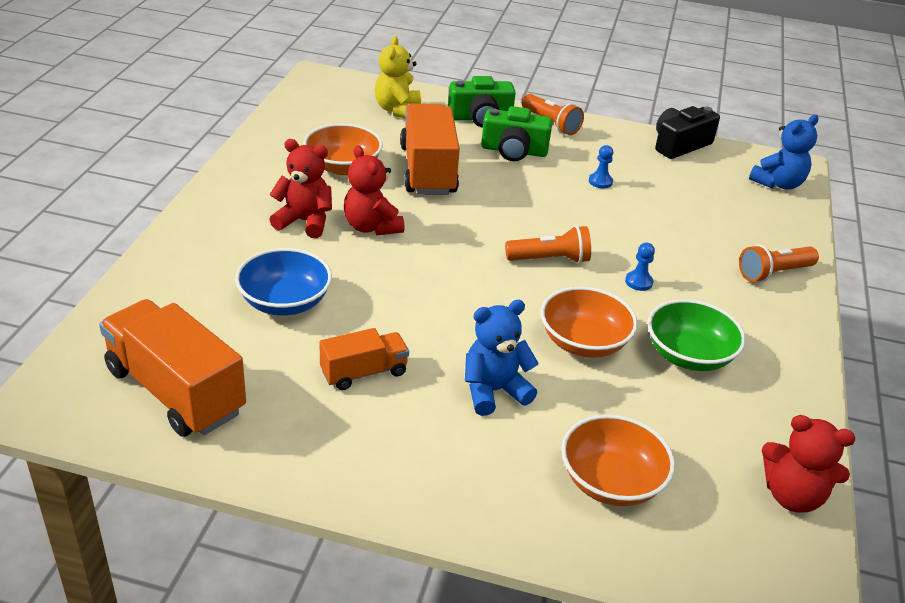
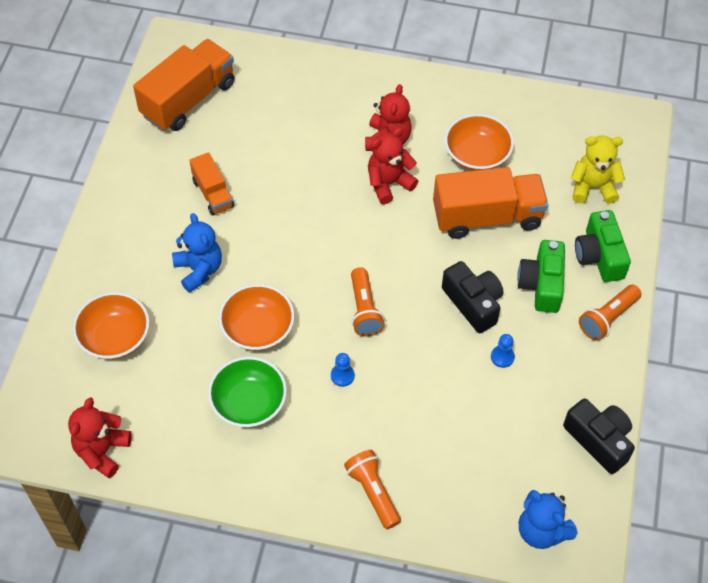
camera: 90 degrees right, 20 degrees up
blue bowl [235,248,332,316] -> none
none -> black camera [442,261,504,333]

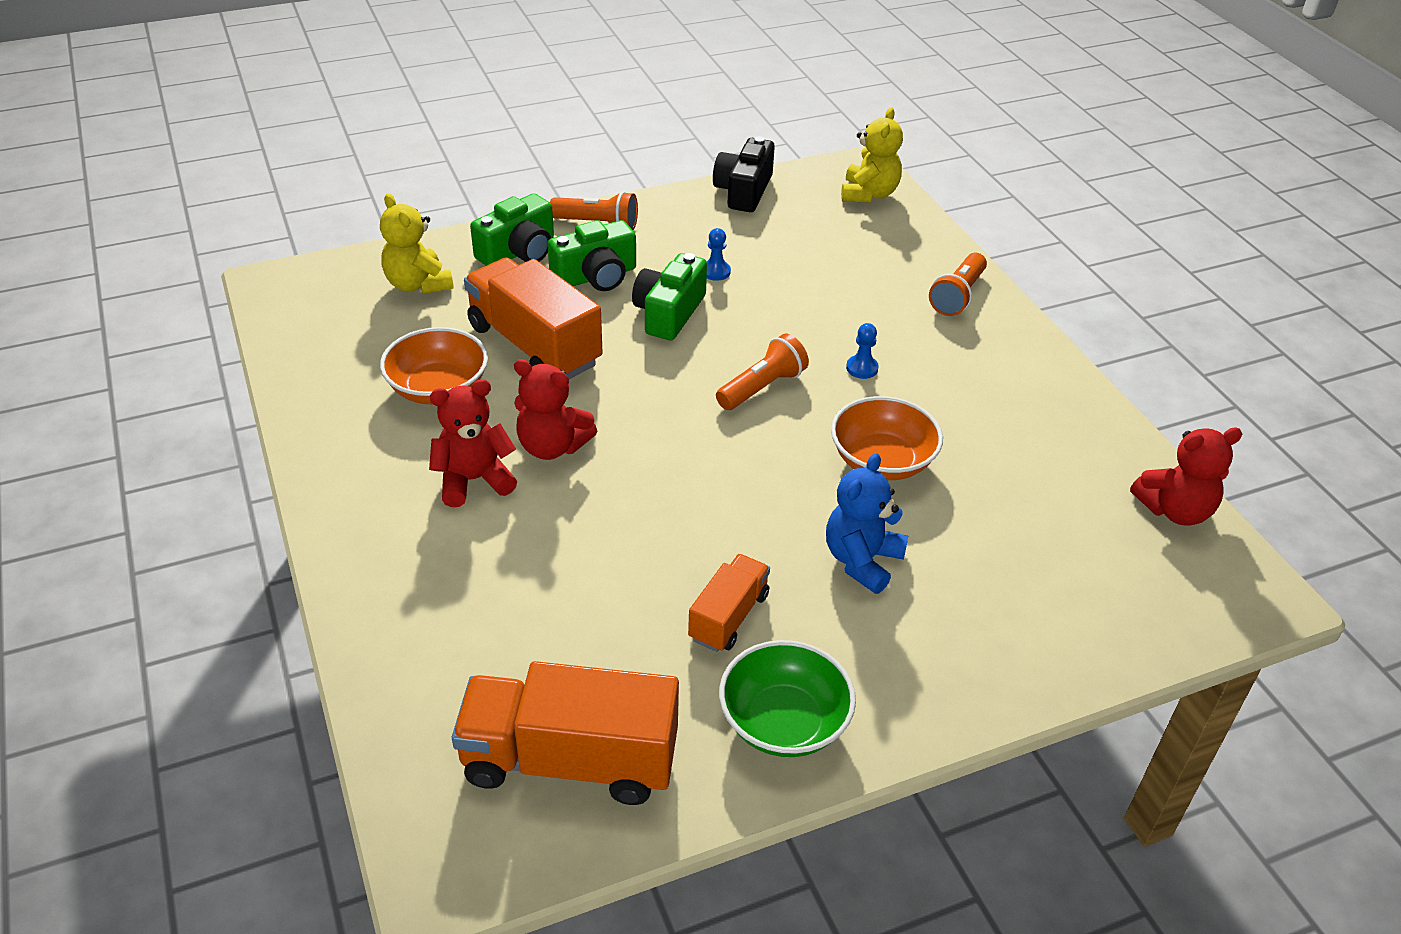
camera: 125 degrees left, 15 degrees down
orange bowl [73,292,150,360] -> none
green bowl [208,356,287,428] -> green bowl moved to [719,640,856,757]
black camera [442,261,504,333] -> green camera [632,253,707,340]
blue teddy bear [519,490,578,549] -> yellow teddy bear [841,107,903,202]

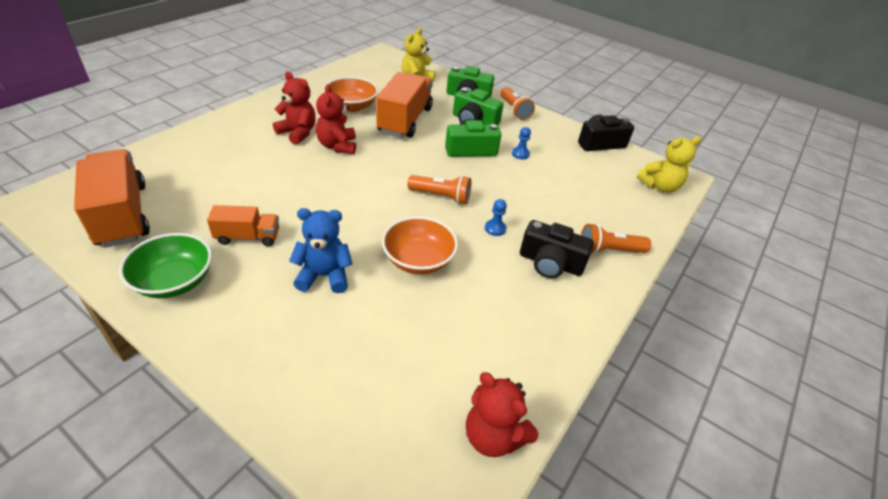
camera: 55 degrees right, 0 degrees up
none -> black camera [520,220,594,278]

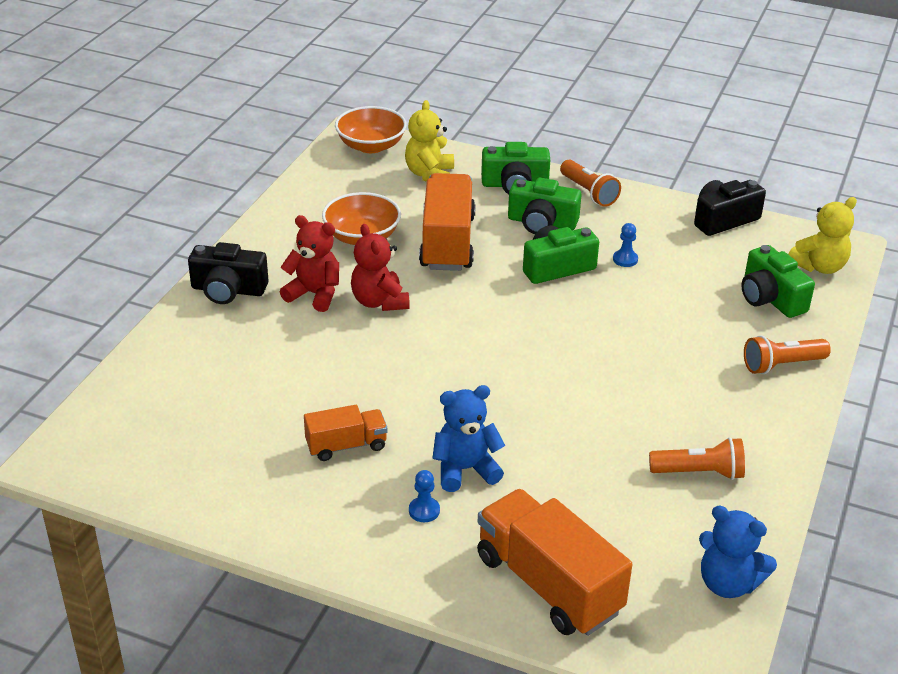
camera: 10 degrees left, 5 degrees down
orange truck [74,149,150,248] -> orange truck moved to [477,489,633,636]
green bowl [119,233,212,298] -> none
orange bowl [382,216,458,274] -> orange bowl moved to [335,106,407,153]
orange flashlight [407,175,471,204] -> orange flashlight moved to [649,437,745,480]
red teddy bear [466,372,538,457] -> blue teddy bear [699,506,777,598]
blue pawn [485,199,507,236] -> blue pawn moved to [409,470,440,522]
black camera [520,220,594,278] -> black camera moved to [188,242,269,304]
none -> green camera [741,245,815,318]

